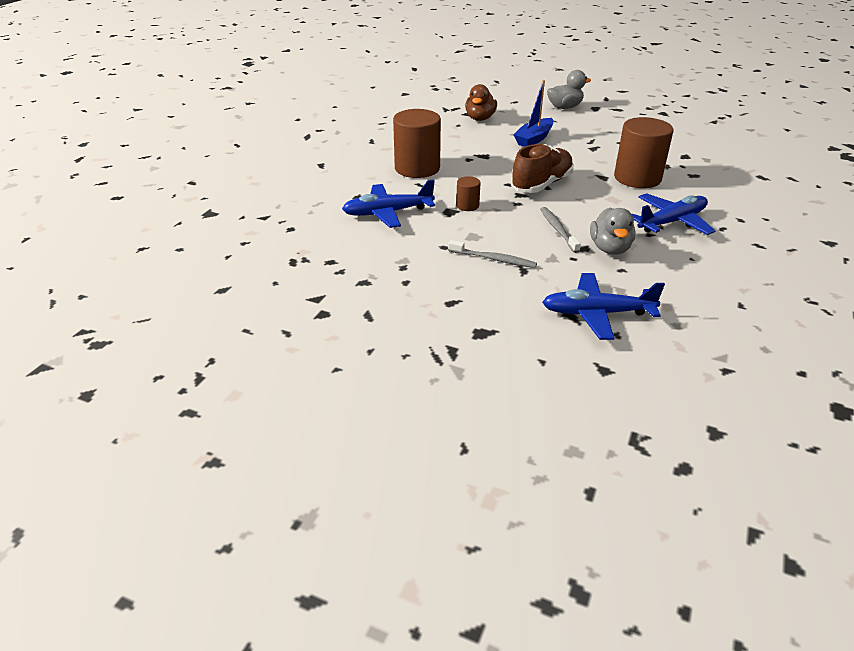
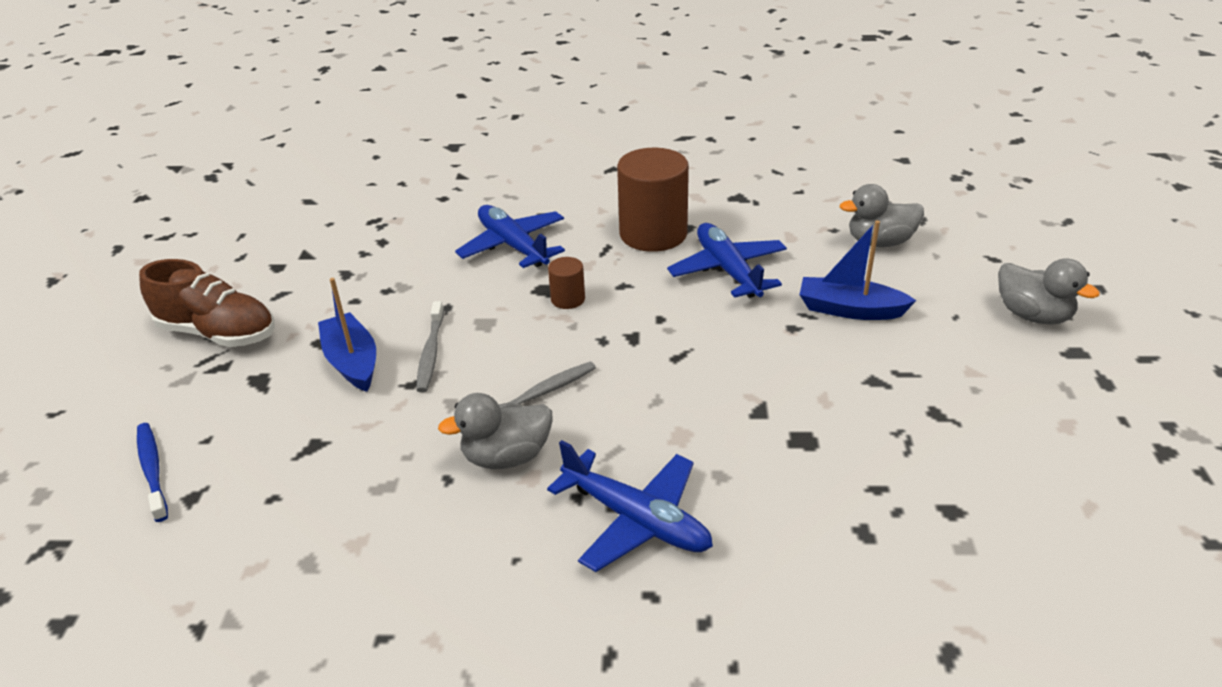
camera: 70 degrees right, 0 degrees up
brown duck [465,84,497,121] -> grey duck [840,184,924,247]
brown shoe [511,144,574,193] -> brown shoe moved to [139,259,275,347]
blue plane [542,273,665,340] -> blue plane moved to [667,223,787,298]
brown cylinder [614,117,673,188] -> none
none -> blue toothbrush [137,423,168,522]
none -> blue boat [318,278,376,392]

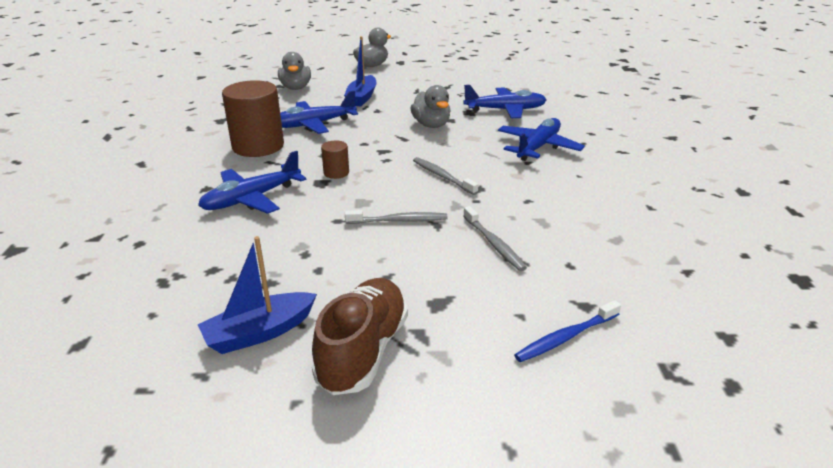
camera: 95 degrees left, 5 degrees down
blue boat [318,278,376,392] -> blue boat moved to [197,236,317,354]
grey duck [438,393,553,469] -> grey duck moved to [410,85,451,128]
none -> blue plane [463,85,546,118]
none -> grey toothbrush [463,206,527,271]

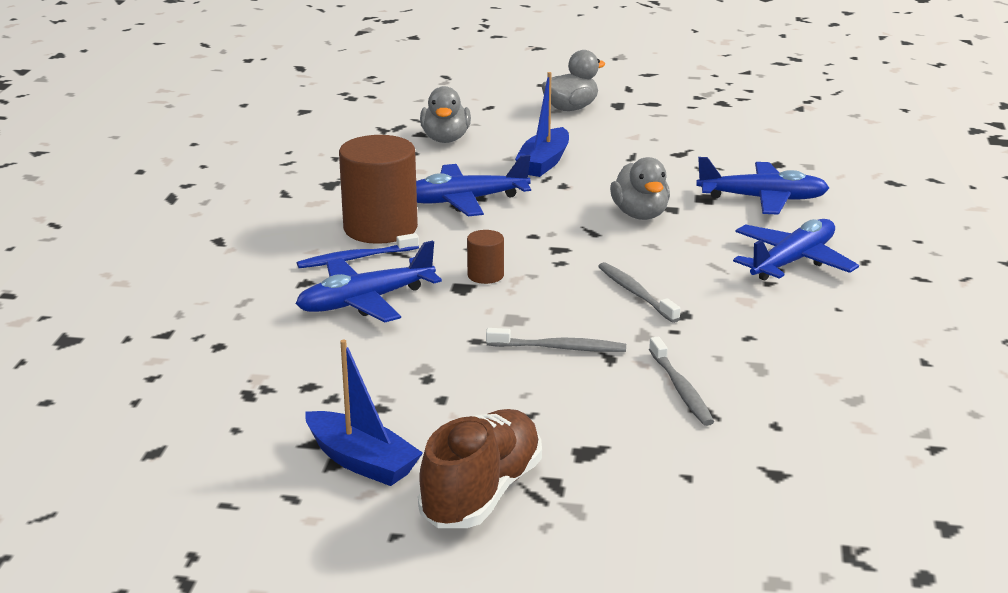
camera: 10 degrees right, 5 degrees down
blue boat [197,236,317,354] -> blue boat turned 120 degrees counterclockwise [305,340,423,486]
blue toothbrush [514,300,621,362] -> blue toothbrush moved to [297,233,419,268]

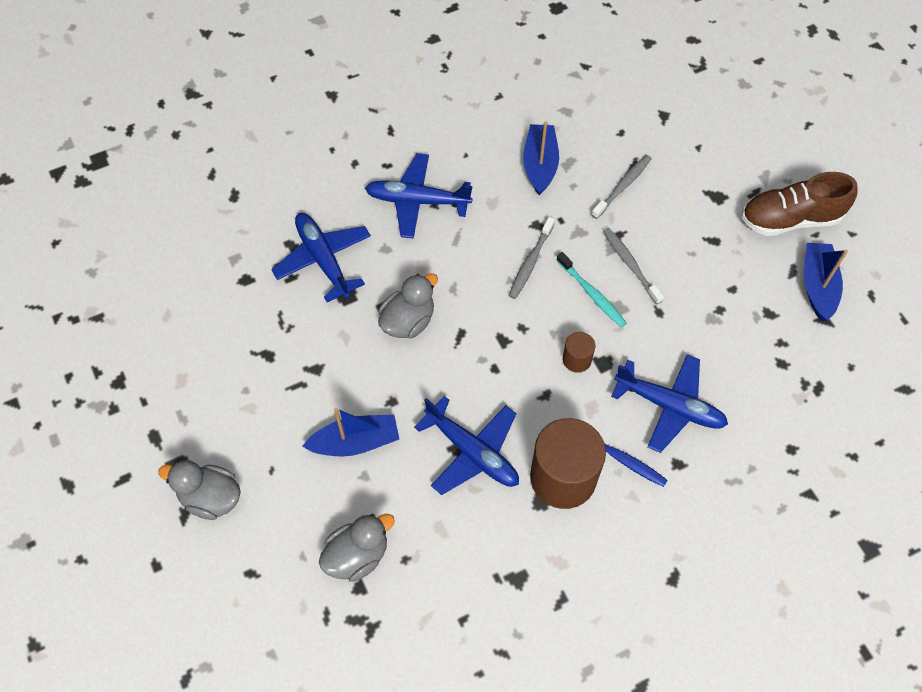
camera: 125 degrees left, 35 degrees up
none -> blue boat [523,121,559,195]
none -> turquoise toothbrush [556,252,627,328]

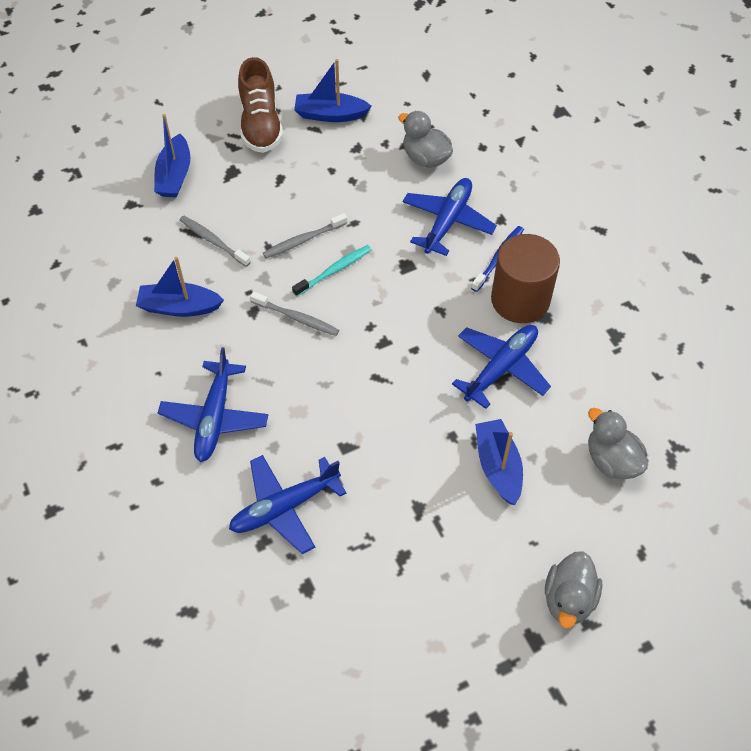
camera: 90 degrees left, 5 degrees down
grey duck [378,273,438,338] -> grey duck moved to [398,111,453,168]
brown cylinder [563,332,595,373] -> none
none -> blue boat [154,114,190,198]

